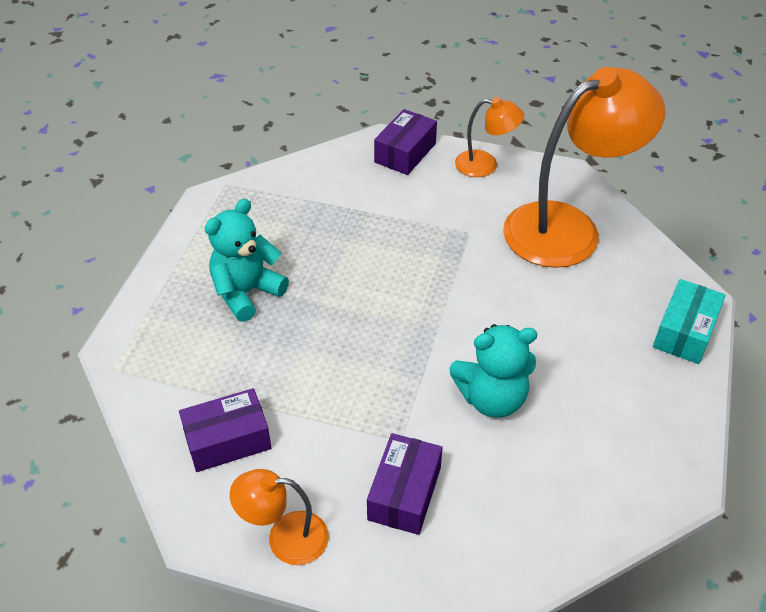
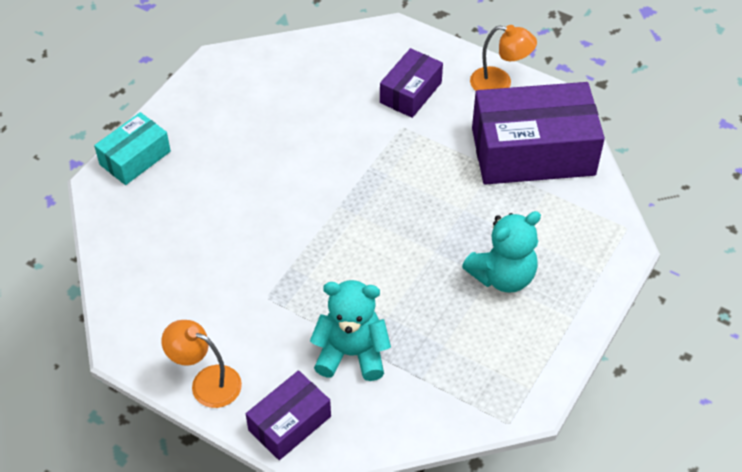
camera: 165 degrees left, 5 degrees up
purple box [179,388,271,472] -> purple box [472,82,605,185], size x1.89
turquoise teddy bear [450,324,537,418] -> turquoise teddy bear moved to [310,280,391,381]
orange lamp [503,67,666,268] -> none

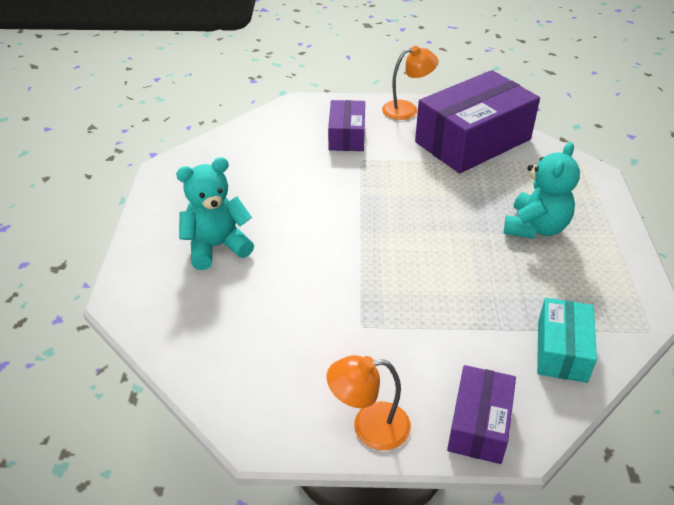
camera: 30 degrees left, 10 degrees down
turquoise box [94,112,171,185] -> turquoise box moved to [537,298,597,383]
turquoise teddy bear [310,280,391,381] -> turquoise teddy bear moved to [176,157,254,270]

